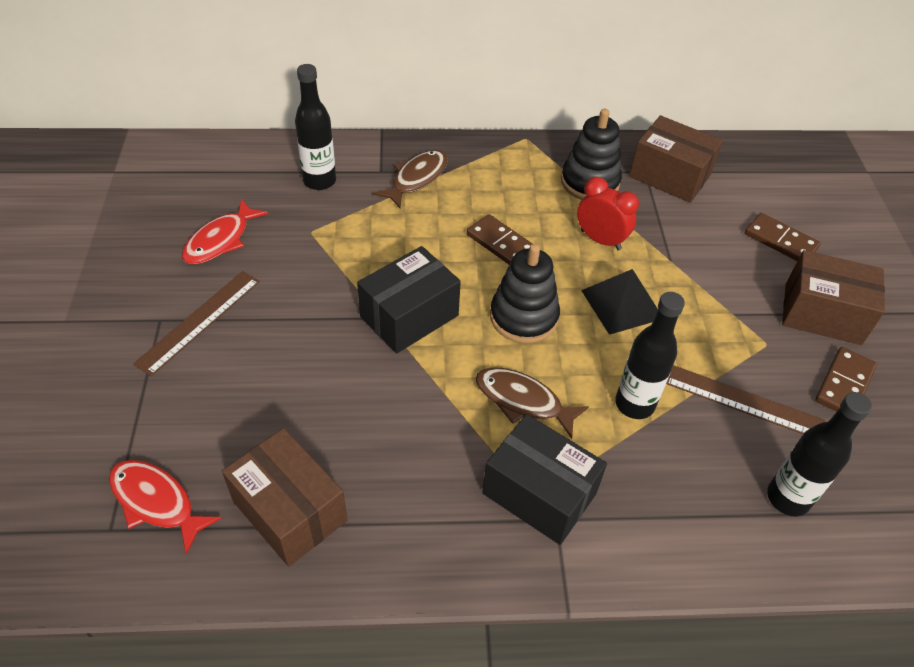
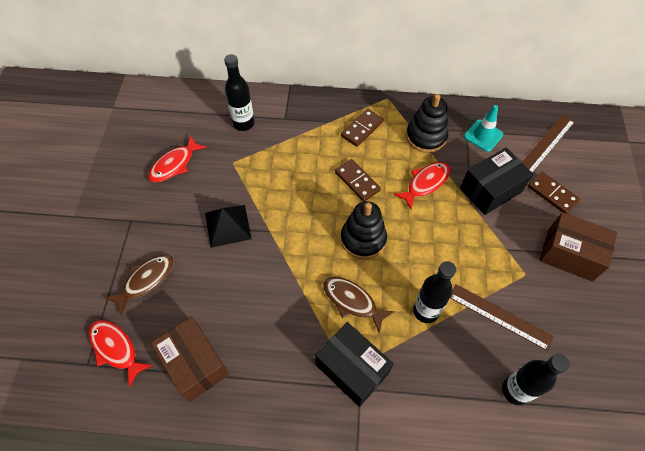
camera: 10 degrees right, 10 degrees up
brown ruler [133,271,260,376] -> brown ruler moved to [522,115,575,173]
black box [357,246,461,354] -> black box moved to [460,147,533,215]
brown fish [373,150,448,208] -> brown fish moved to [104,255,174,316]
red clock [577,177,639,250] -> red fish [393,162,450,209]
black pyramid [581,269,658,335] -> black pyramid moved to [205,205,252,248]
brown box [629,115,723,203] -> turquoise traffic cone [464,105,504,152]
brown domino [815,347,877,412] -> brown domino moved to [341,109,384,147]

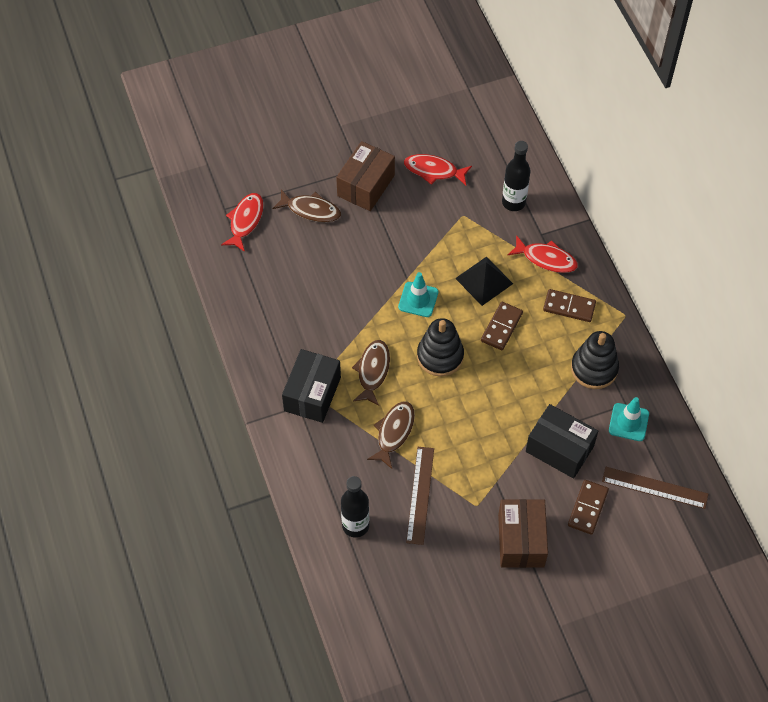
camera: 65 degrees right, 0 degrees up
brown box [151,316,229,402] -> brown box moved to [336,141,395,211]
black pyramid [205,205,252,248] -> black pyramid moved to [455,257,513,306]
red fish [393,162,450,209] -> red fish moved to [507,235,578,273]
black bottle [413,261,456,323] -> brown fish [367,401,415,469]
none -> turquoise traffic cone [398,272,438,317]

